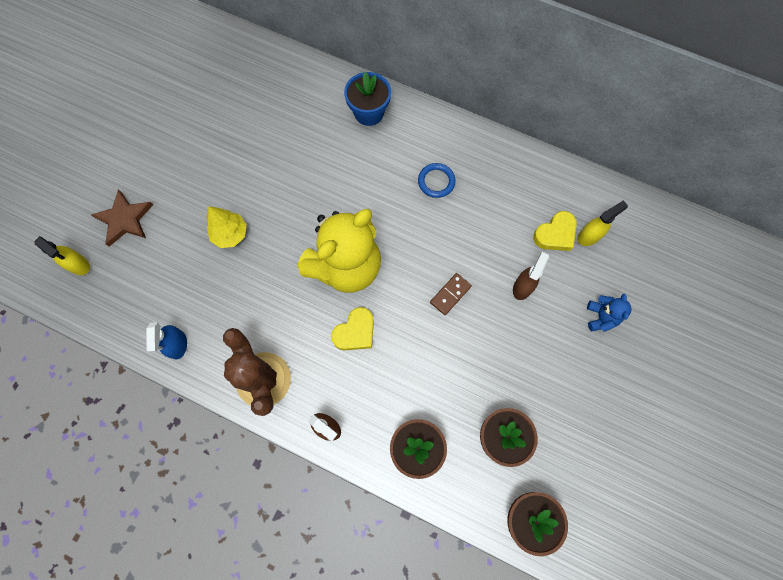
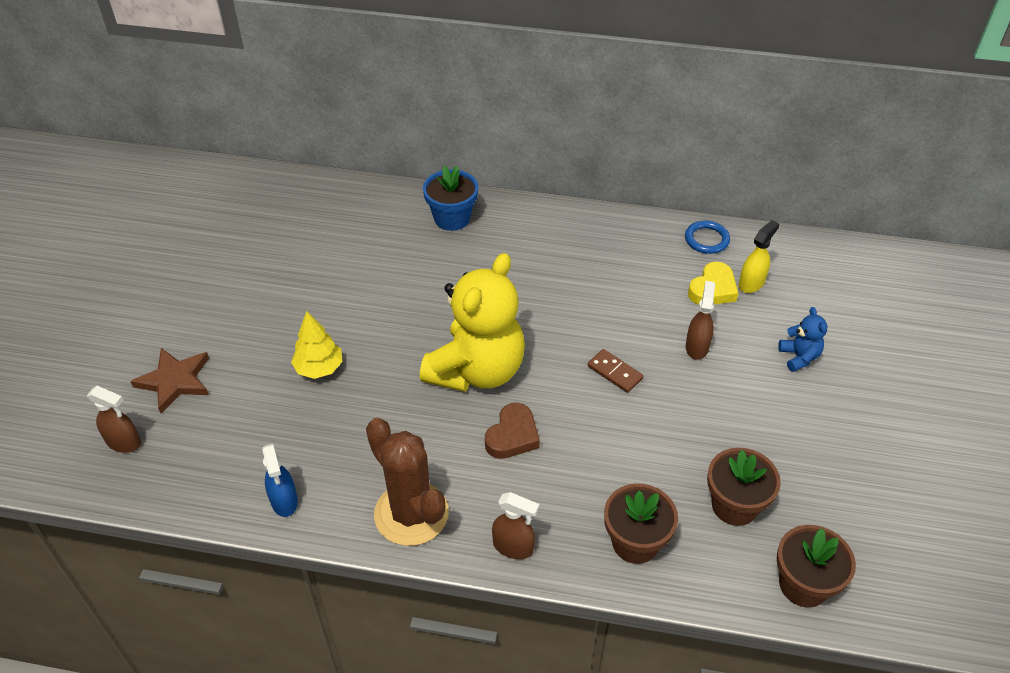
camera: 15 degrees left, 25 degrees down
yellow spray bottle [34,236,90,275] -> brown spray bottle [87,386,141,453]
yellow heart [331,307,374,351] -> brown heart [485,403,540,459]
blue ring [418,163,456,198] -> blue ring moved to [685,220,730,254]
brown domino [430,273,472,315] -> brown domino turned 75 degrees counterclockwise [588,349,643,393]

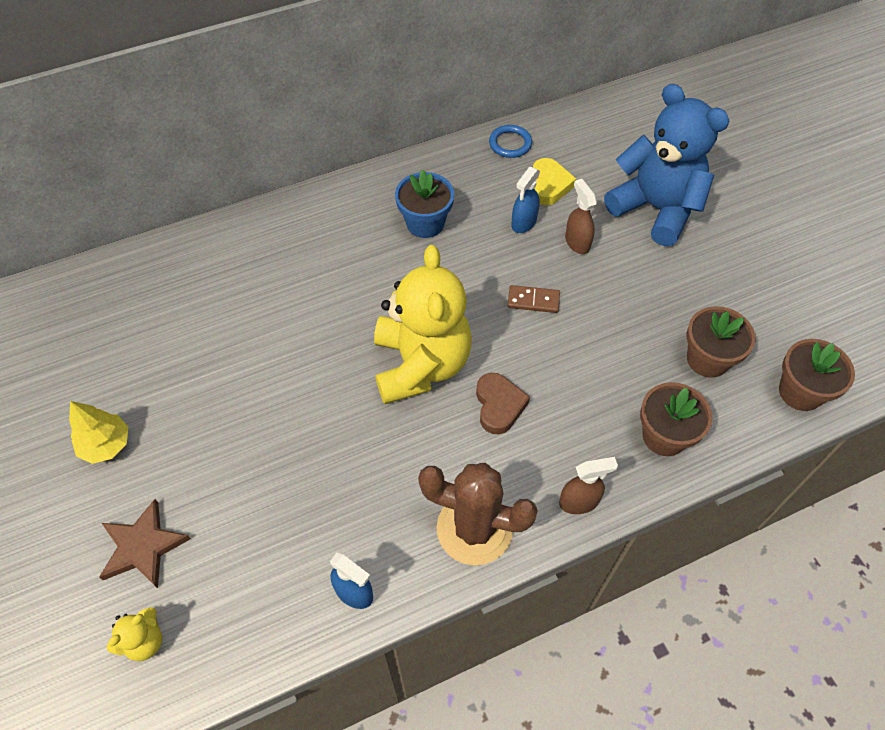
camera: 35 degrees left, 10 degrees up
brown spray bottle [87,386,141,453] -> yellow teddy bear [107,607,162,661]
yellow tree [291,311,342,379] -> yellow tree moved to [69,401,128,464]
blue flower pot [423,165,478,231] -> blue flower pot moved to [395,170,454,238]
yellow spray bottle [739,220,779,293] -> none
blue teddy bear [778,307,827,372] -> blue teddy bear [604,84,730,246], size x2.41
none -> blue spray bottle [511,167,540,233]

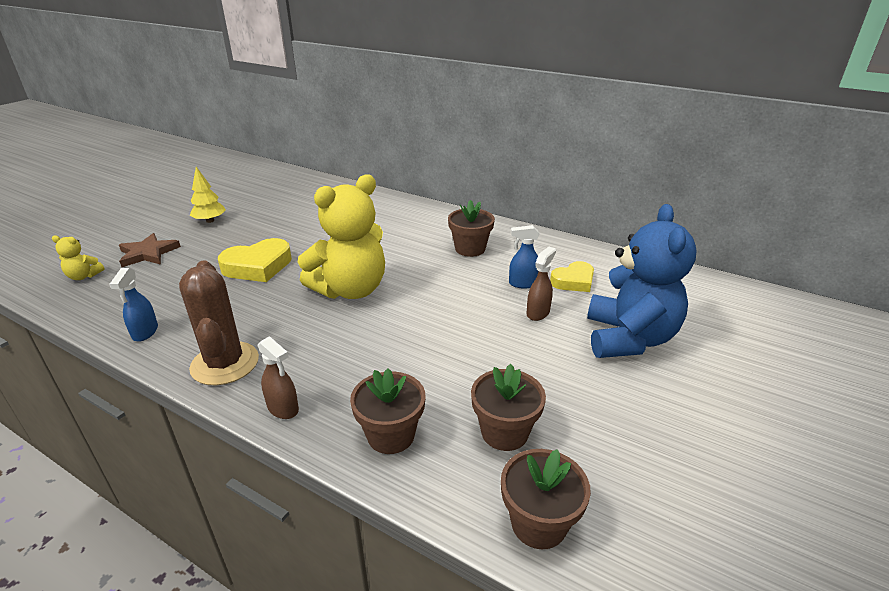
camera: 55 degrees right, 25 degrees down
blue flower pot [395,170,454,238] -> brown flower pot [448,200,495,257]
brown heart [476,373,530,434] -> none
blue ring [489,125,532,158] -> none
brown domino [508,285,560,313] -> none
none -> yellow heart [218,238,292,282]

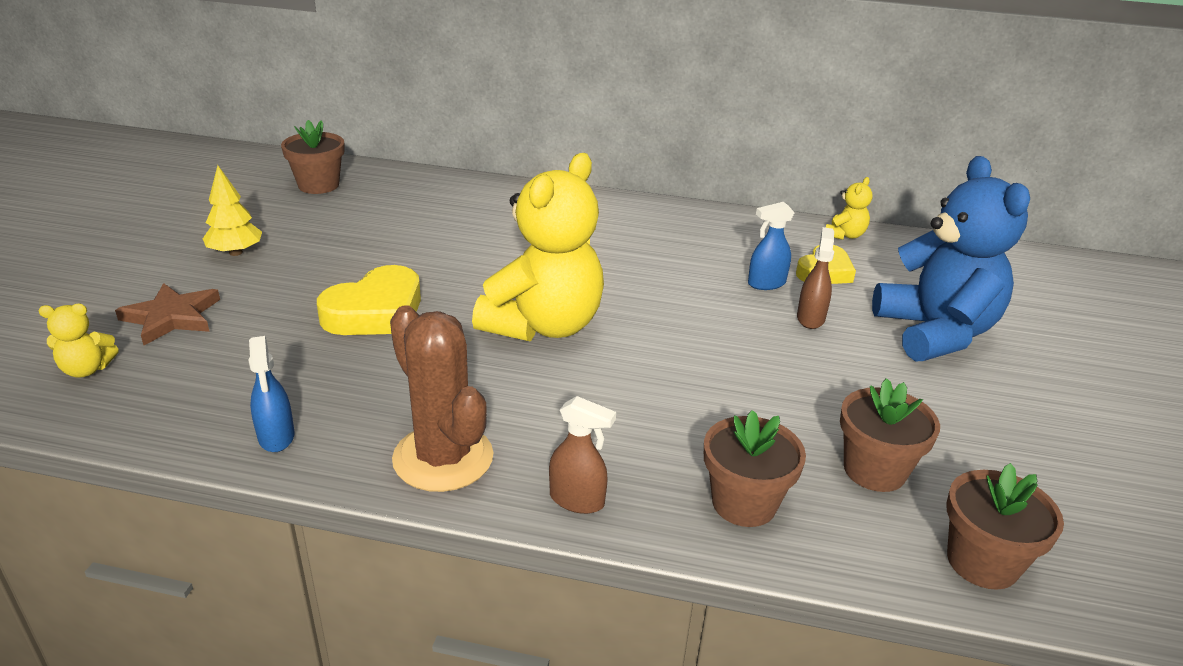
camera: 20 degrees left, 0 degrees up
brown flower pot [448,200,495,257] -> brown flower pot moved to [281,120,345,194]
none -> yellow teddy bear [826,177,873,240]

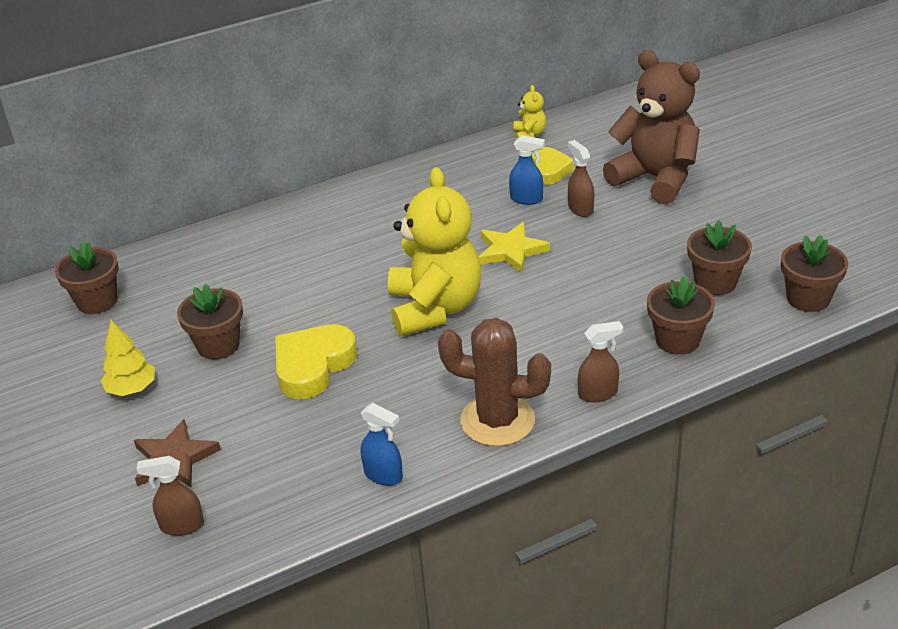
camera: 35 degrees left, 5 degrees up
yellow teddy bear [39,304,119,378] -> brown spray bottle [137,456,204,536]
yellow heart [317,265,421,335] -> yellow heart turned 150 degrees counterclockwise [275,324,357,399]
blue spray bottle [748,202,795,290] -> blue spray bottle turned 105 degrees counterclockwise [509,135,545,205]
blue teddy bear [872,156,1030,362] -> brown teddy bear [603,50,700,204]
none -> brown flower pot [177,284,243,359]
none -> yellow star [479,222,550,273]

